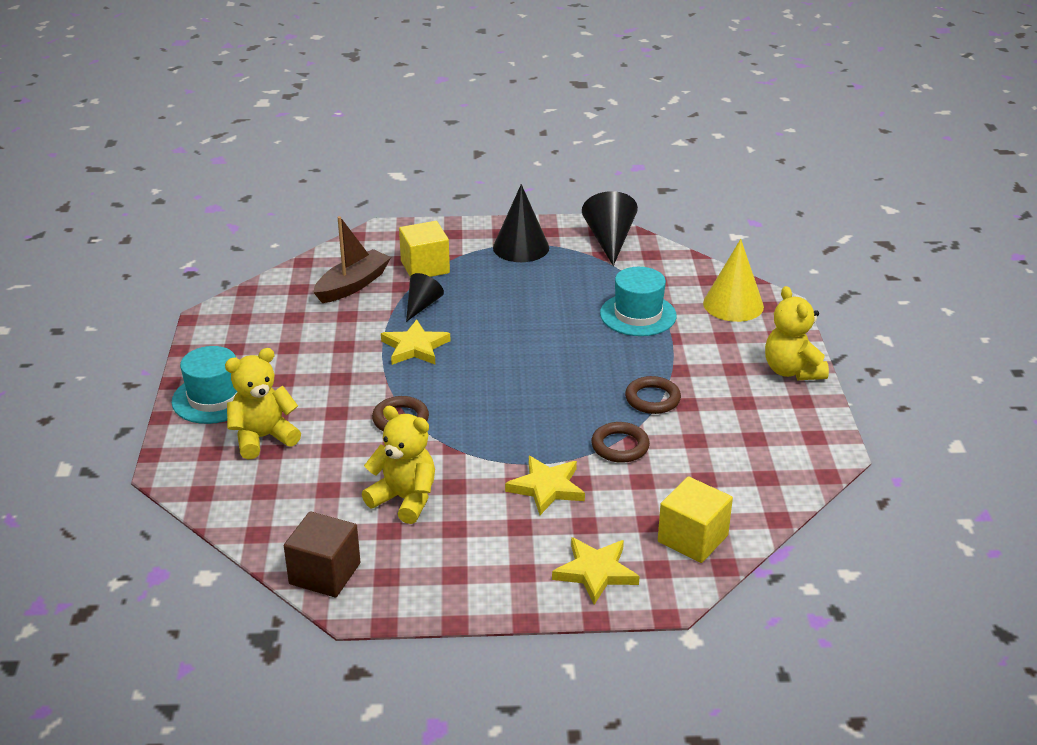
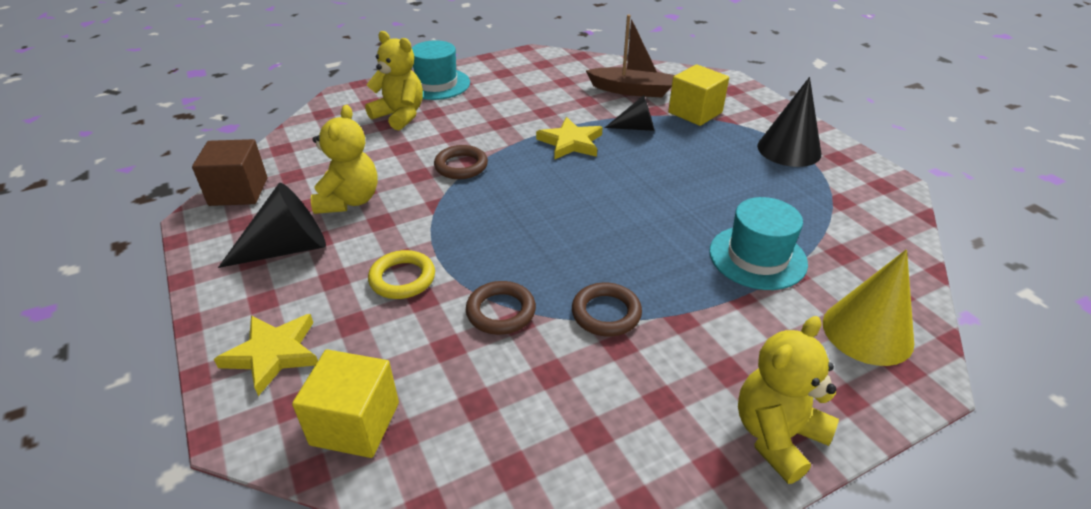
camera: 65 degrees right, 5 degrees up
yellow star [505,456,585,515] -> yellow ring [368,250,435,299]
black cone [582,191,638,266] -> black cone moved to [218,183,326,268]

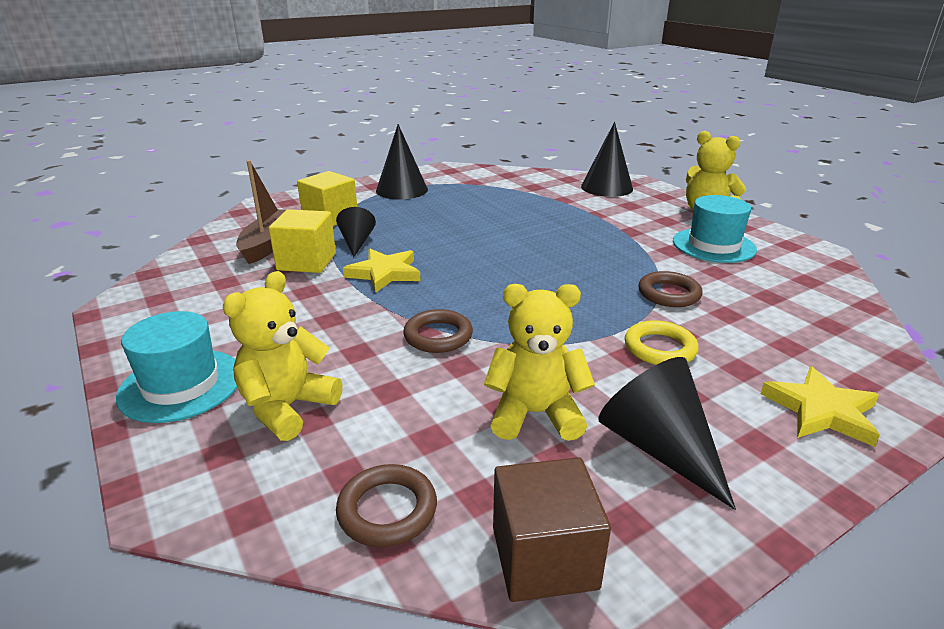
camera: 95 degrees left, 10 degrees down
yellow cube [292,349,399,458] -> yellow cube moved to [269,209,336,273]
brown ring [572,282,642,337] -> brown ring moved to [336,464,437,547]
turquoise hat [709,197,808,290] -> turquoise hat moved to [673,195,757,263]
yellow cone [823,249,914,366] -> black cone [581,122,633,197]

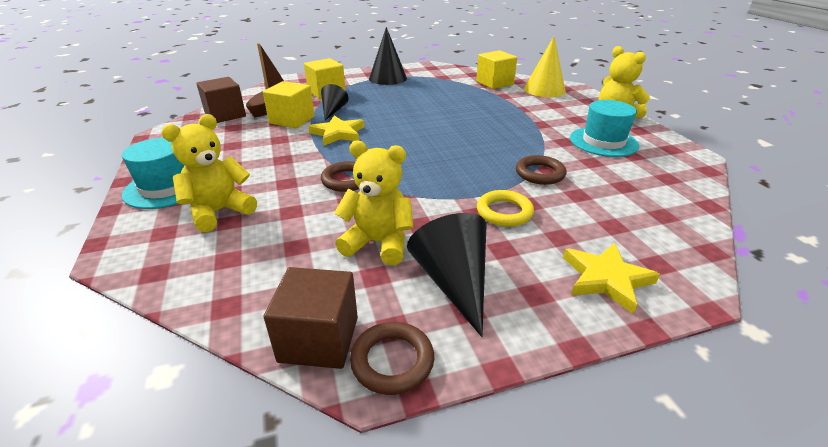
camera: 15 degrees right, 5 degrees up
brown ring [336,464,437,547] -> brown ring moved to [350,322,434,395]
black cone [581,122,633,197] -> yellow cone [524,36,566,97]
none -> brown cube [196,77,246,123]
none -> yellow cube [476,50,517,89]

